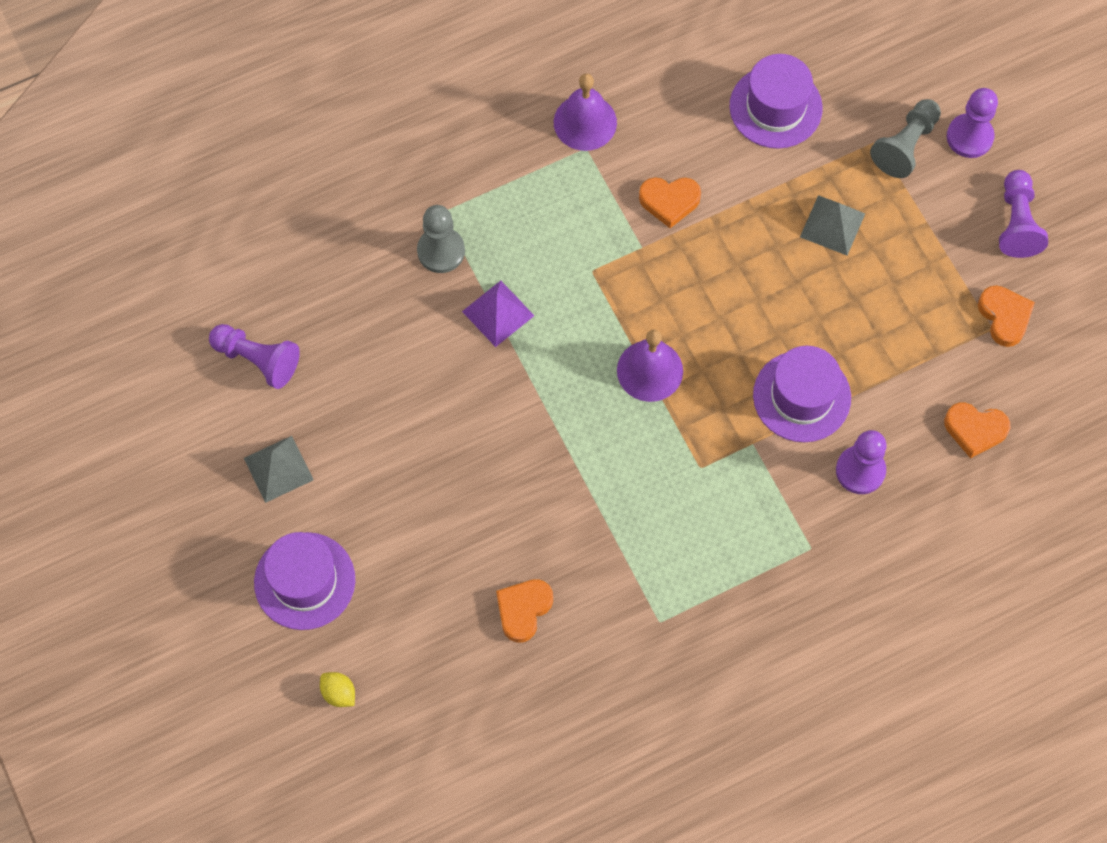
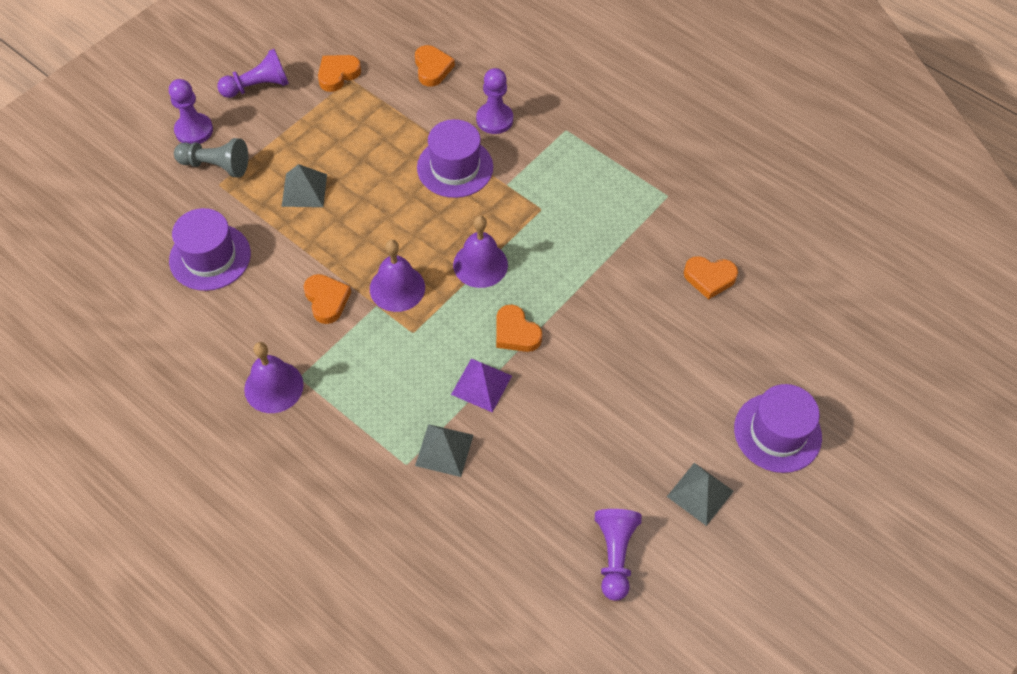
camera: 115 degrees left, 10 degrees down
yellow lemon [320,672,355,707] -> none
grey pawn [417,205,465,273] -> grey pyramid [415,424,473,477]
none -> purple bell [370,240,425,312]
none -> orange heart [496,305,542,352]

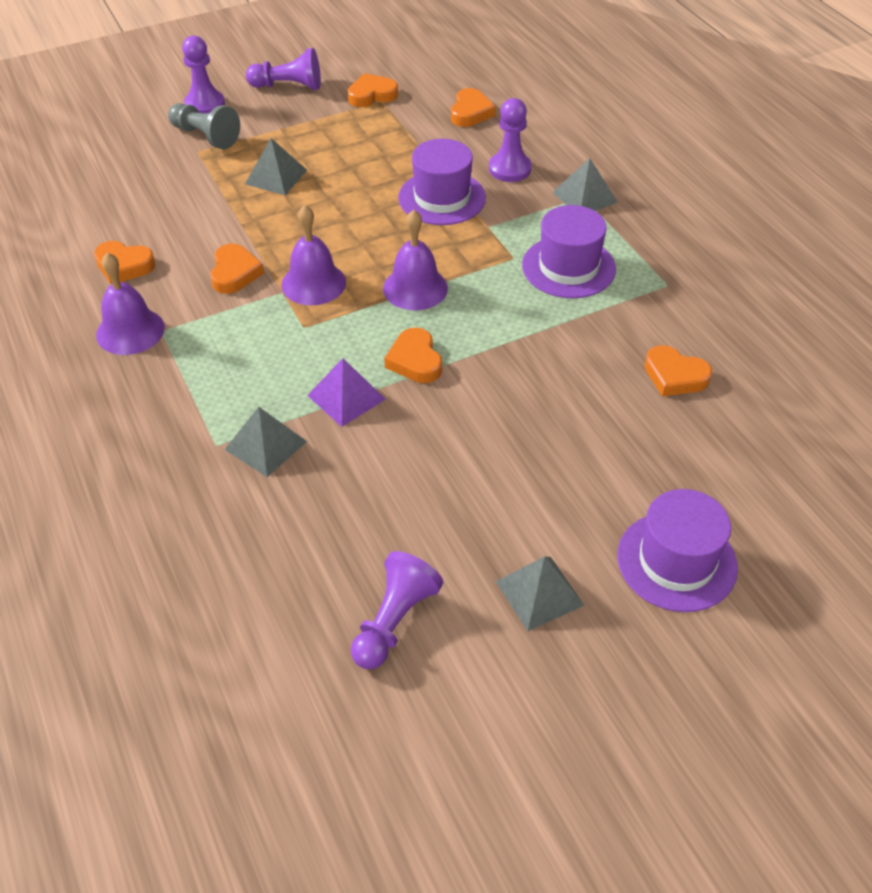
camera: 25 degrees right, 10 degrees down
purple hat [169,208,251,291] -> purple hat moved to [522,205,616,298]
none -> orange heart [94,241,156,284]
none -> grey pyramid [553,158,618,211]

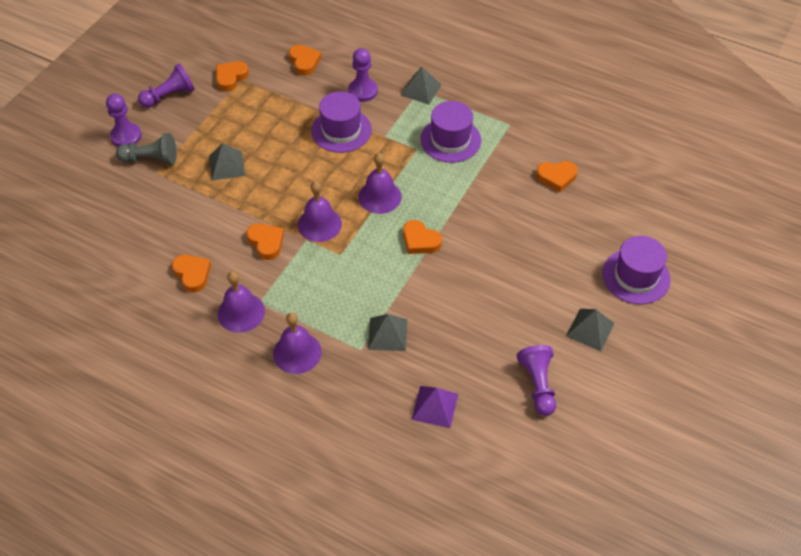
camera: 35 degrees left, 5 degrees up
orange heart [94,241,156,284] -> orange heart turned 105 degrees counterclockwise [172,255,211,292]
purple pyramid [307,358,386,427] -> purple pyramid moved to [411,386,458,428]
none -> purple bell [273,313,322,374]

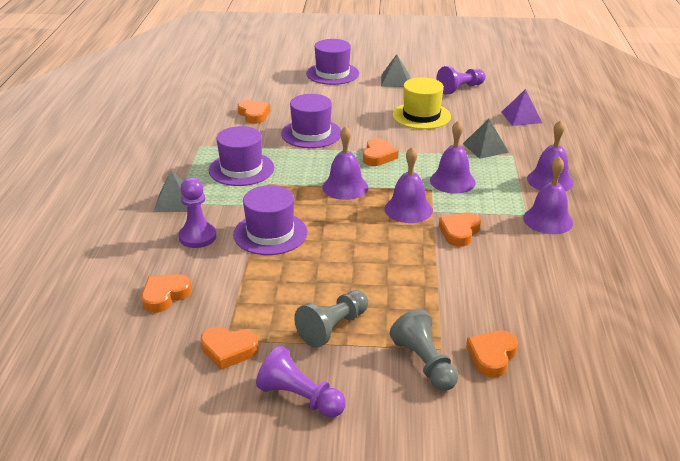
camera: 115 degrees left, 20 degrees down
purple pawn [106,94,142,147] -> none
orange heart [172,255,211,292] -> orange heart moved to [466,330,518,378]
grey pyramid [209,143,245,181] -> none
none -> purple hat [281,94,341,148]
none -> grey pawn [294,290,368,348]
none -> yellow hat [392,77,451,129]
none -> purple bell [430,121,476,194]

